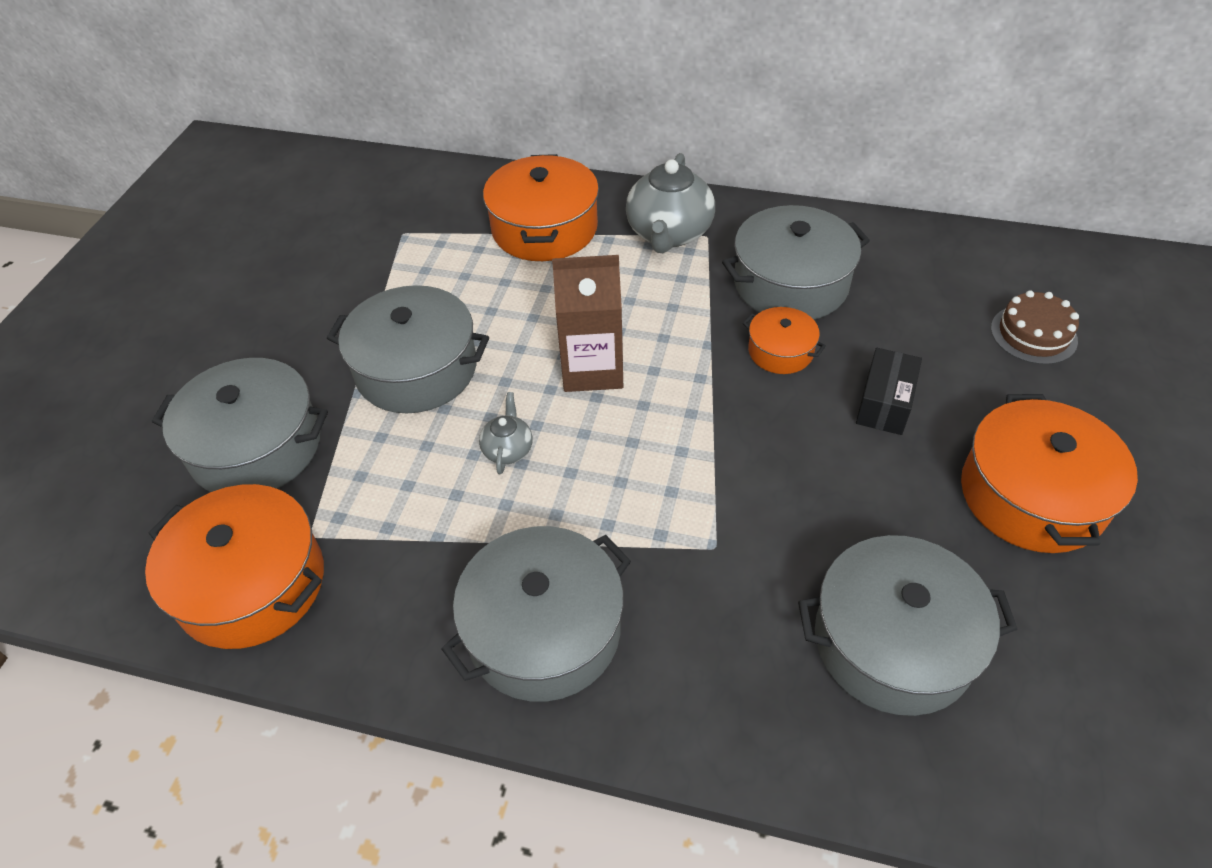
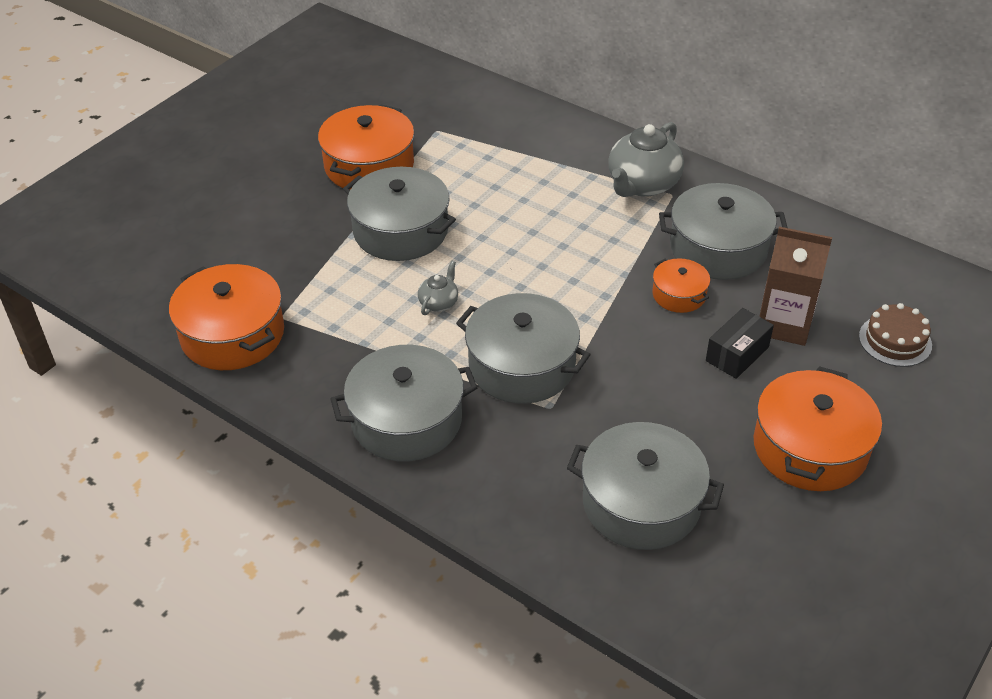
camera: 20 degrees right, 5 degrees down
grey pot [152,358,328,492] -> grey pot moved to [456,293,591,404]
orange pot [483,154,599,261] -> orange pot moved to [318,105,414,190]
brown carton [552,255,623,392] -> brown carton moved to [760,227,832,346]

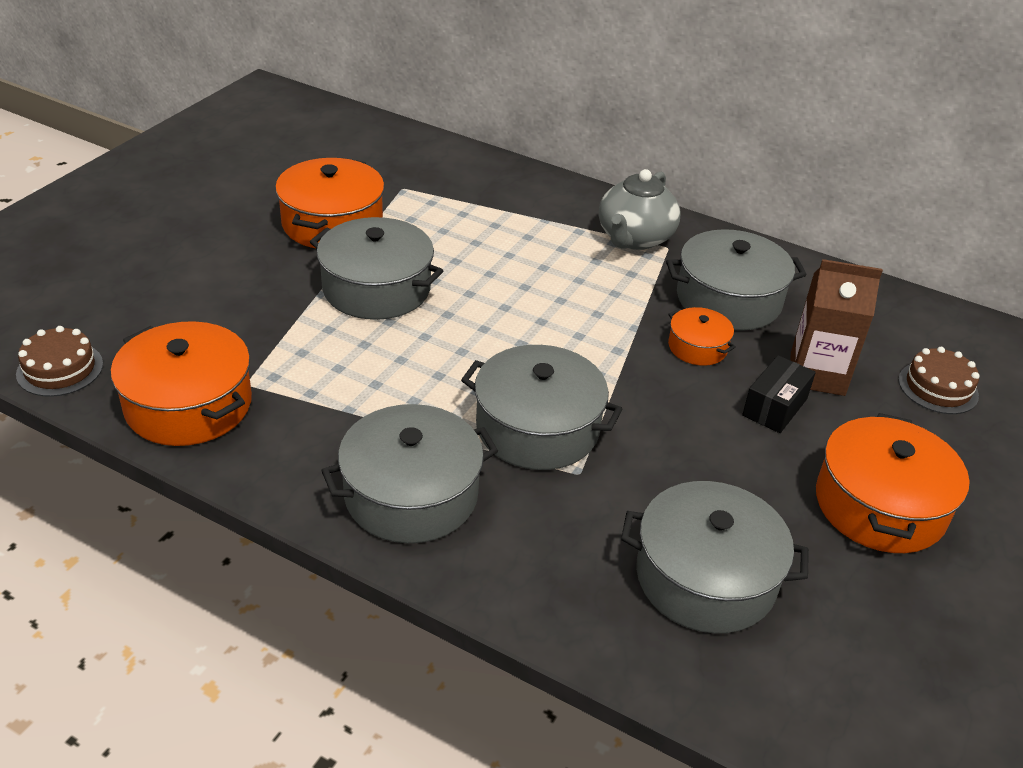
camera: 10 degrees left, 5 degrees down
grey teapot [418,261,458,315] -> none
none -> brown cake [16,326,103,397]

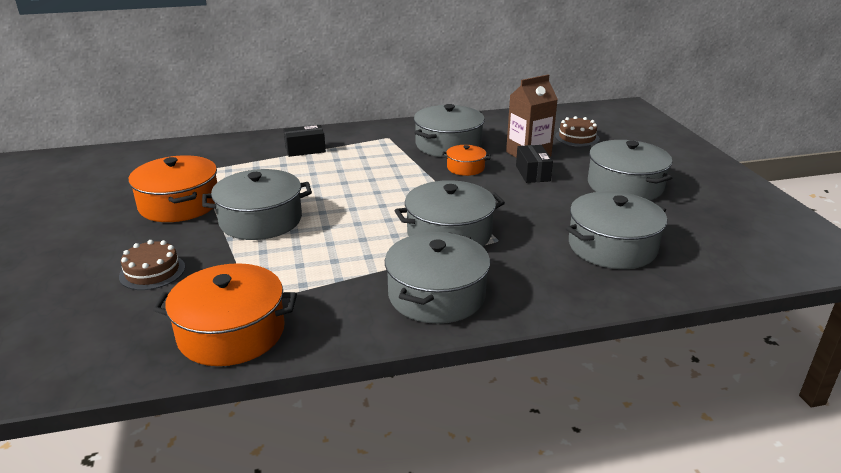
camera: 40 degrees left, 10 degrees down
brown cake [16,326,103,397] -> brown cake moved to [119,240,185,290]
grey teapot [599,169,680,250] -> none
orange pot [816,413,970,553] -> grey pot [588,140,672,200]
none -> black box [283,125,326,157]

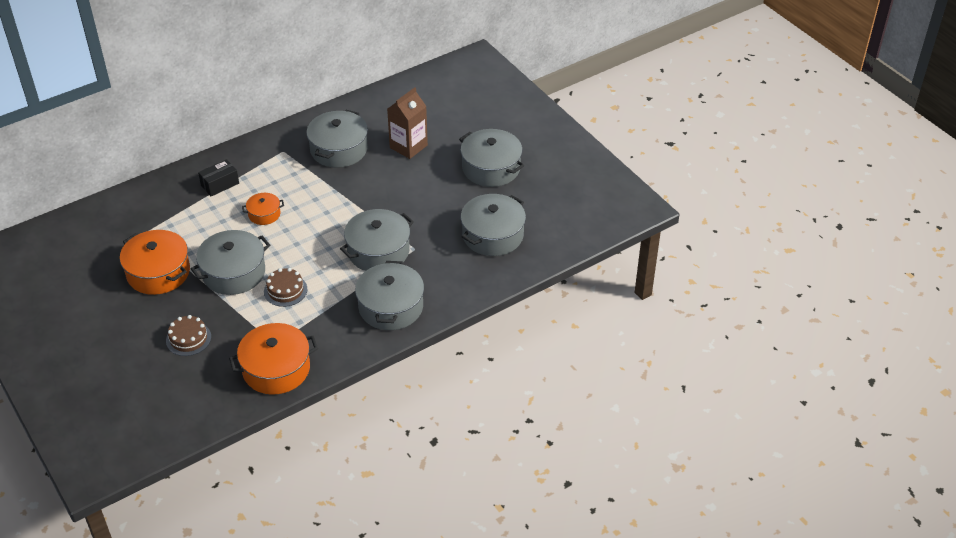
camera: 20 degrees left, 15 degrees up
orange pot [442,145,491,176] -> orange pot moved to [242,193,284,225]
black box [516,145,553,183] -> none
brown cake [555,116,600,147] -> brown cake moved to [264,268,307,307]

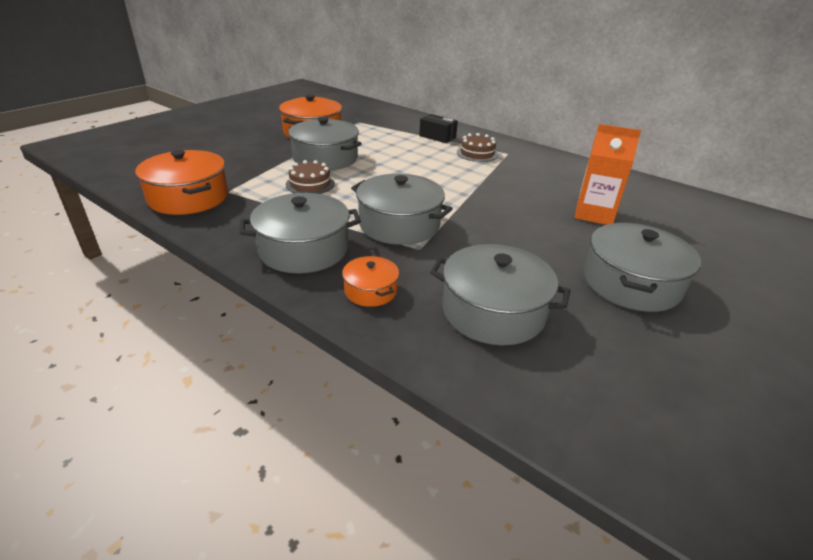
camera: 70 degrees right, 10 degrees down
brown cake [166,315,211,356] -> brown cake moved to [457,133,498,162]
orange pot [242,193,284,225] -> orange pot moved to [342,256,399,307]
grey pot [307,110,368,168] -> none
brown carton [387,87,428,159] -> orange carton [574,124,641,225]

